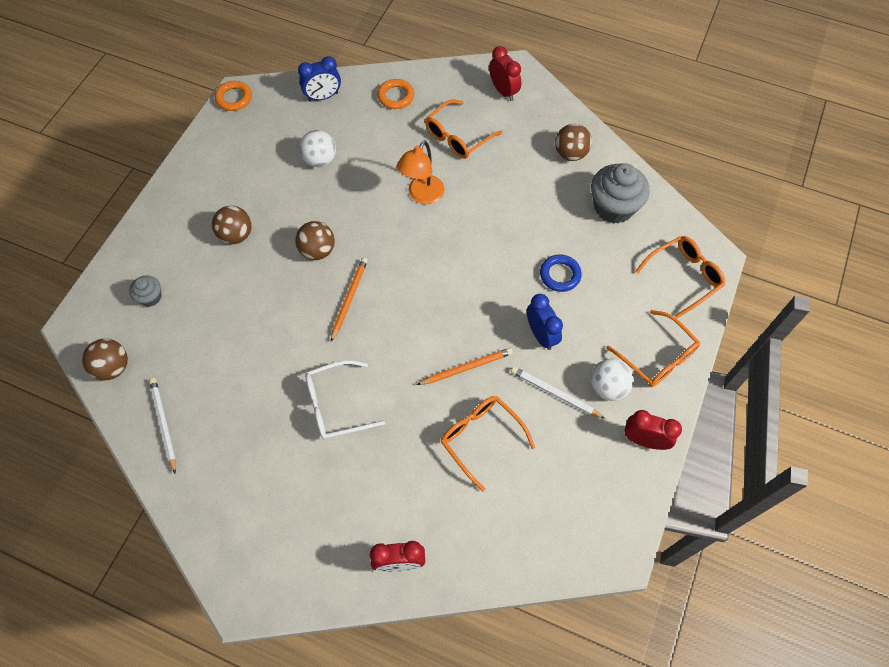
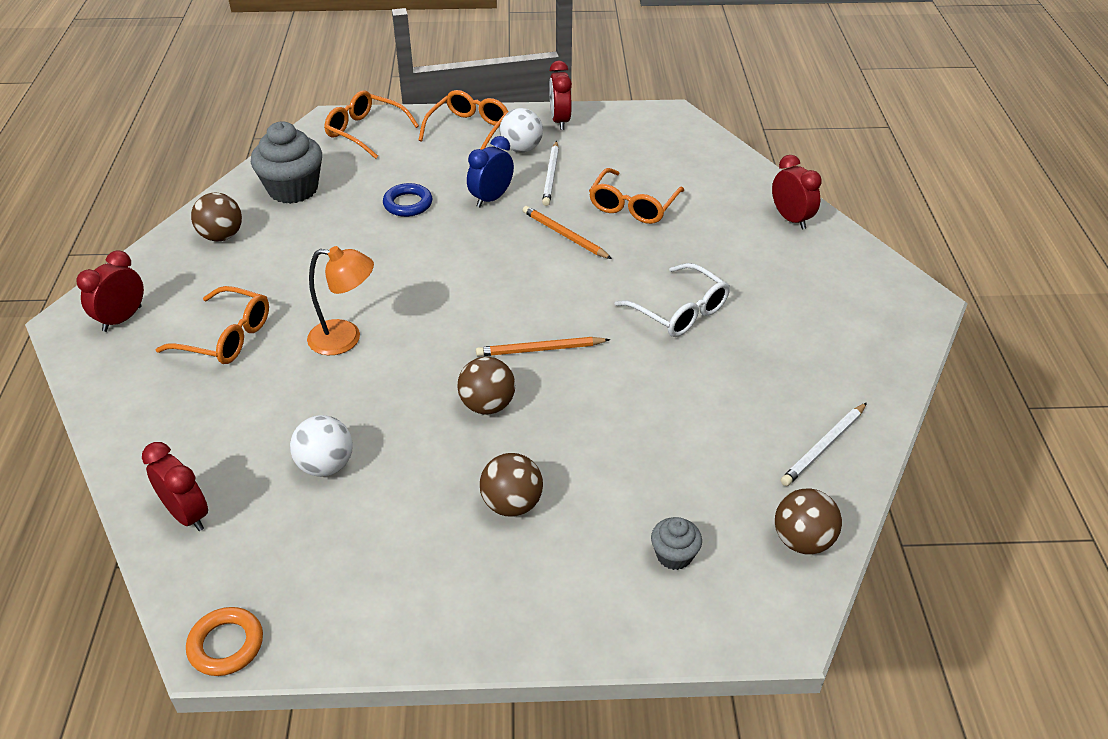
camera: 115 degrees left, 20 degrees down
blue clock [298,56,341,101] -> red clock [142,442,208,531]
orange ring [377,79,414,109] -> none

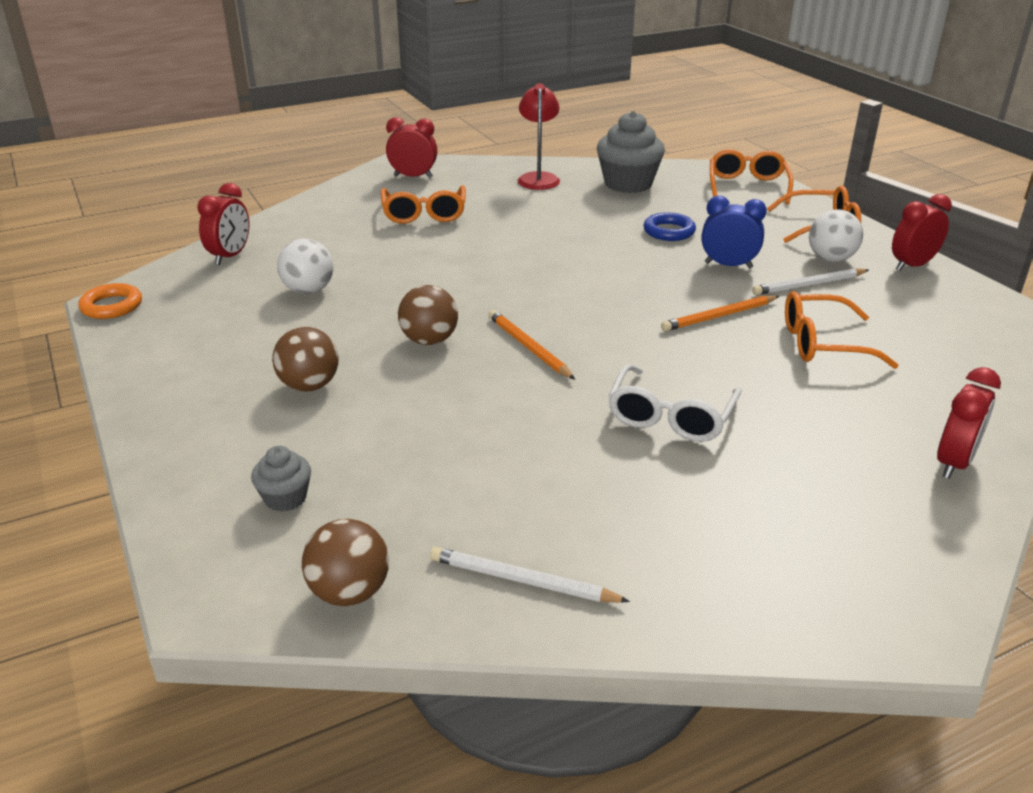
camera: 65 degrees right, 10 degrees down
brown ball [191,193,242,242] -> red lamp [517,83,560,190]
orange lamp [307,246,374,355] -> none
orange pencil [523,206,612,259] -> orange pencil turned 135 degrees counterclockwise [661,295,779,332]

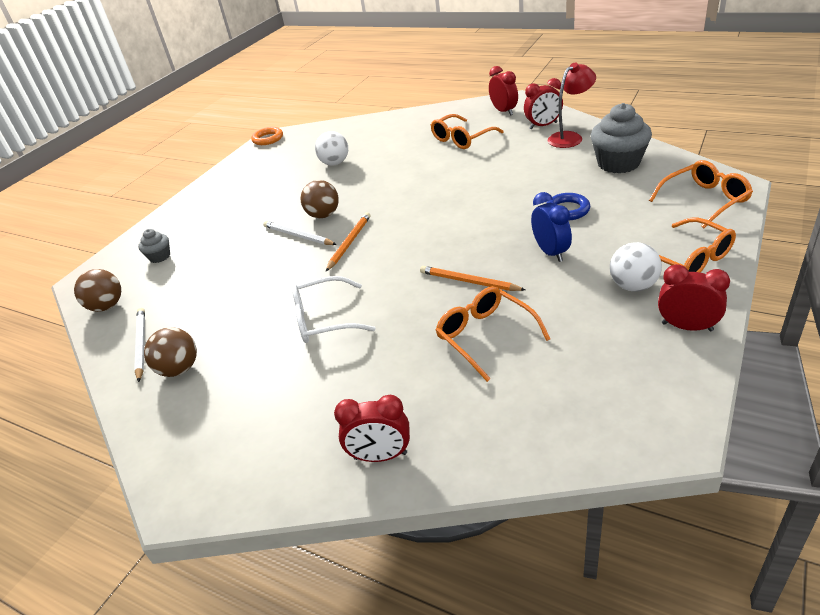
camera: 60 degrees right, 5 degrees up
red clock [197,183,249,265] -> red clock moved to [524,78,563,129]
brown ball [272,327,339,392] -> brown ball moved to [144,327,197,377]
white pencil [752,268,869,295] -> white pencil moved to [263,221,337,245]

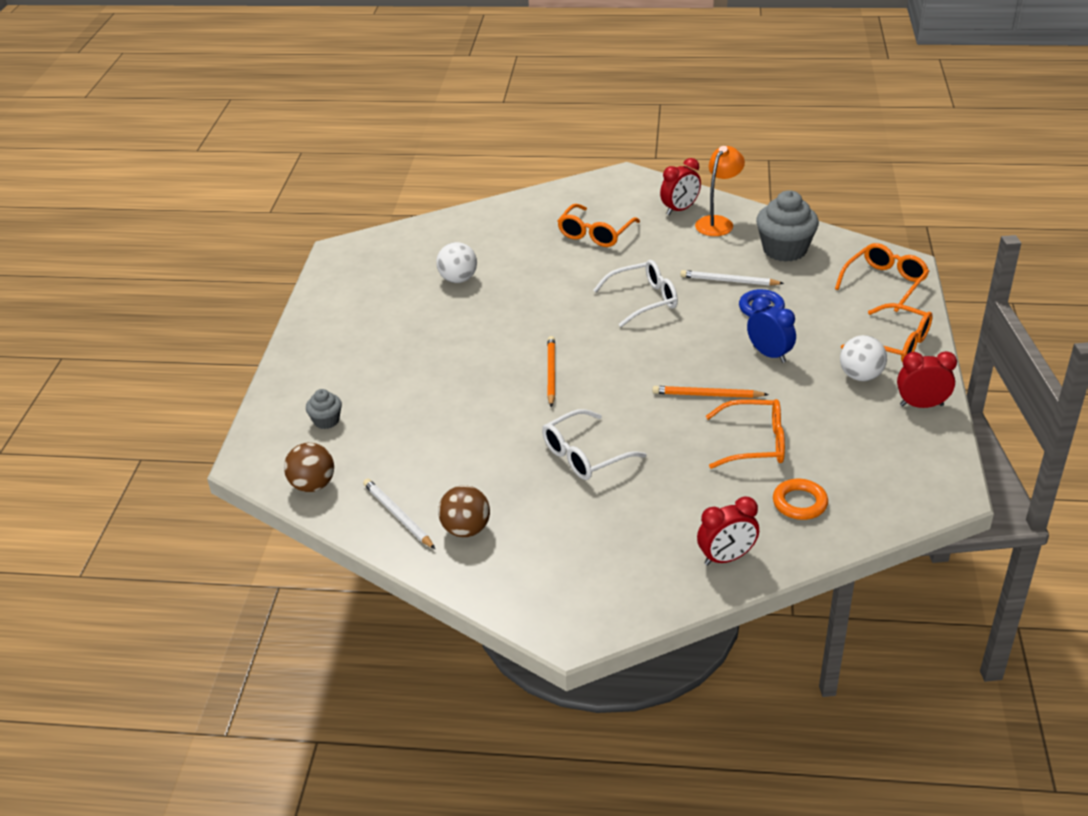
camera: 25 degrees left, 0 degrees up
orange ring [251,127,283,145] -> orange ring moved to [773,479,828,520]
white pencil [263,221,337,245] -> white pencil moved to [680,270,784,286]
brown ball [301,180,339,218] -> none
orange glasses [435,286,551,382] -> orange glasses turned 150 degrees clockwise [706,399,785,469]
red clock [489,66,518,116] -> none
red lamp [547,62,596,148] -> orange lamp [695,146,745,236]
none -> white glasses [593,260,678,327]

